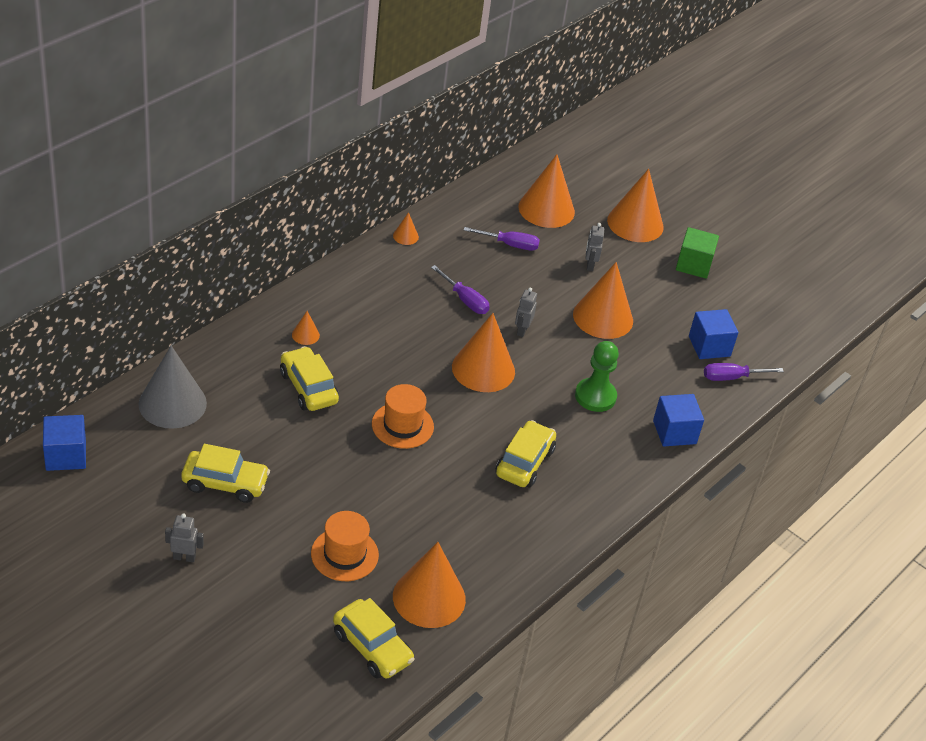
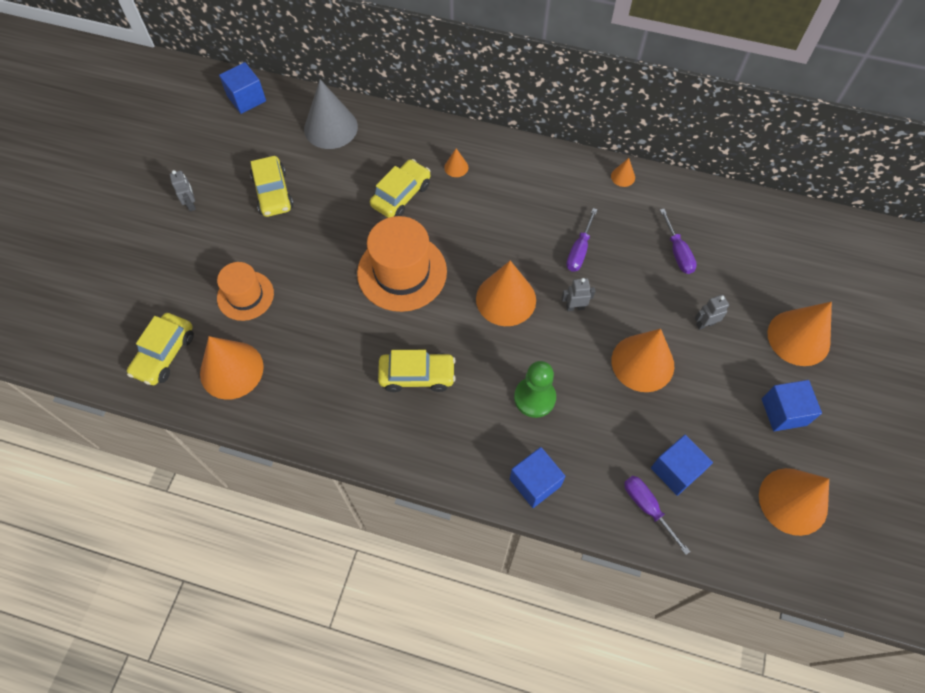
camera: 70 degrees right, 20 degrees up
orange hat [372,384,434,449] -> orange hat [357,216,447,312], size x1.61
orange cone [518,154,575,228] -> orange cone moved to [759,468,829,536]
green cube [676,227,719,279] -> blue cube [762,380,822,431]

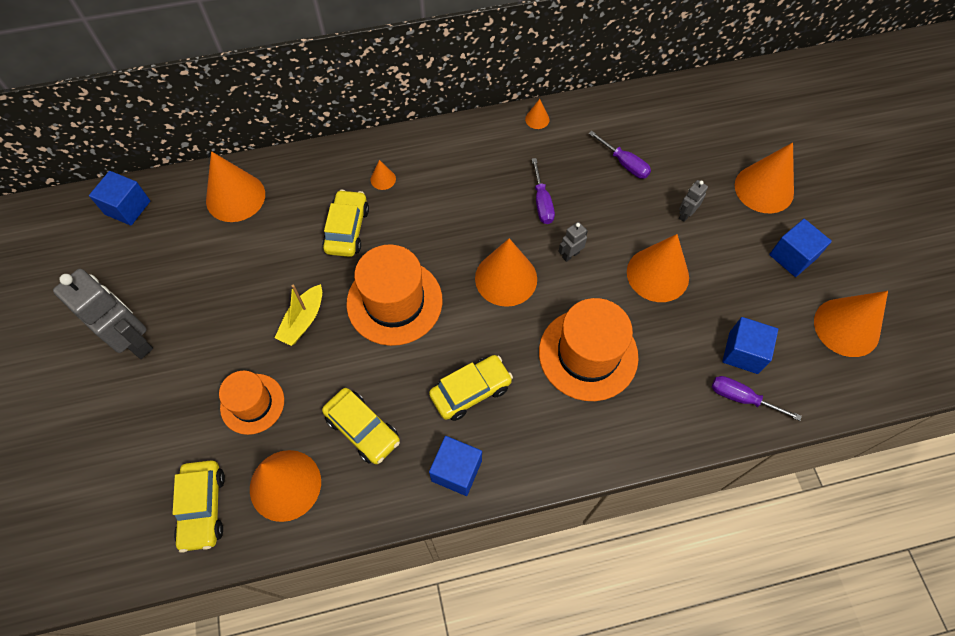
camera: 30 degrees left, 0 degrees up
grey robot [170,170,196,211] -> grey robot [53,269,153,359], size x2.23
yellow car [250,156,293,217] -> yellow car moved to [322,388,400,464]
grey cone [304,79,358,149] -> orange cone [206,151,265,222]
blue cube [510,447,566,508] -> blue cube moved to [429,436,482,496]
green pawn [514,361,556,418] -> orange hat [539,298,638,401]
none -> yellow boat [275,284,322,346]

